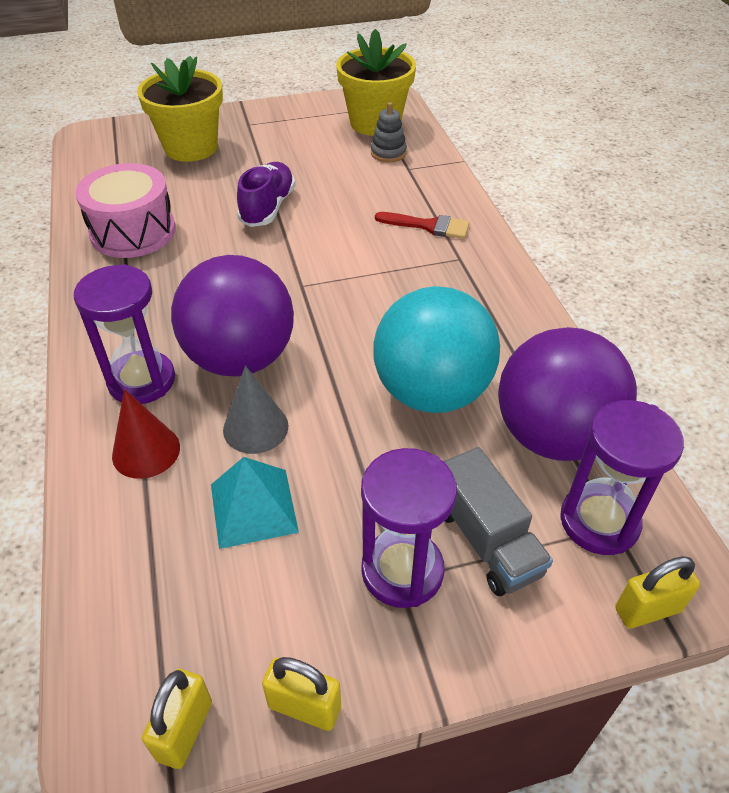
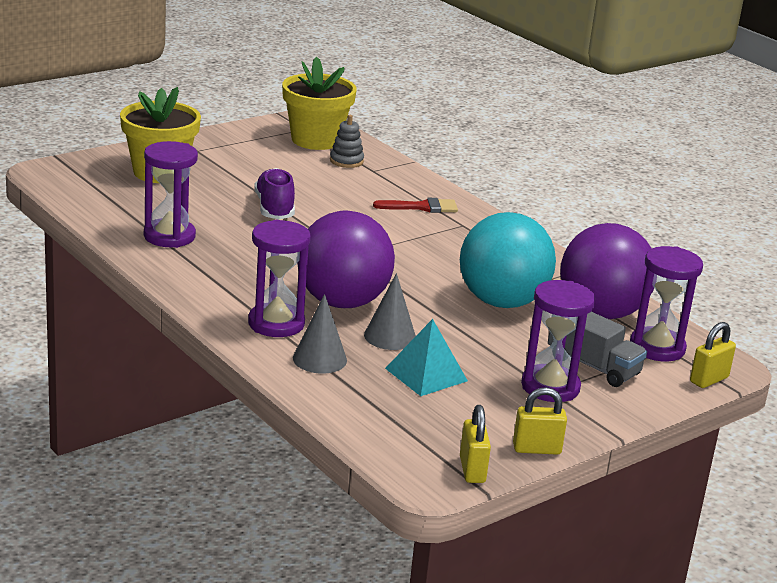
camera: 25 degrees left, 20 degrees down
pink drum [75,163,176,258] -> purple hourglass [144,141,198,248]
red cone [112,389,180,479] -> grey cone [293,294,347,374]

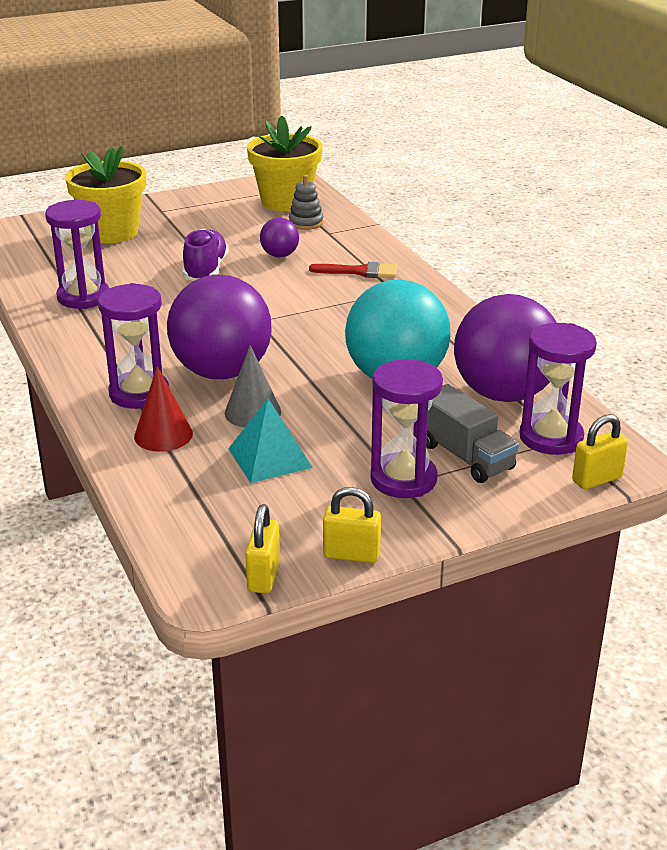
camera: 15 degrees right, 5 degrees up
grey cone [293,294,347,374] -> red cone [134,366,193,452]
none -> purple ball [260,217,299,257]

